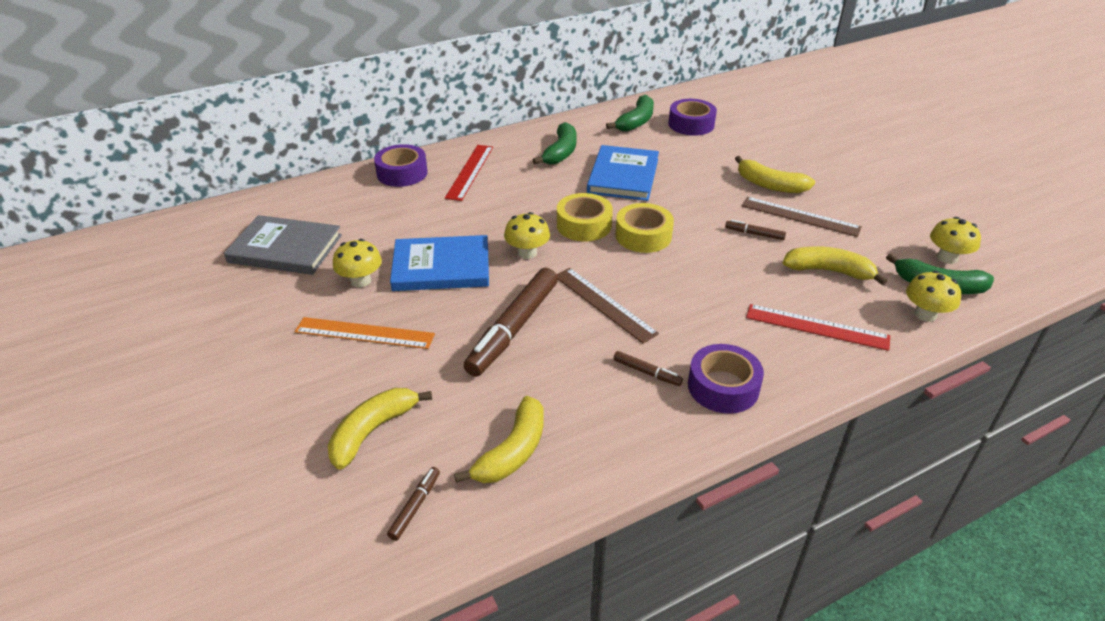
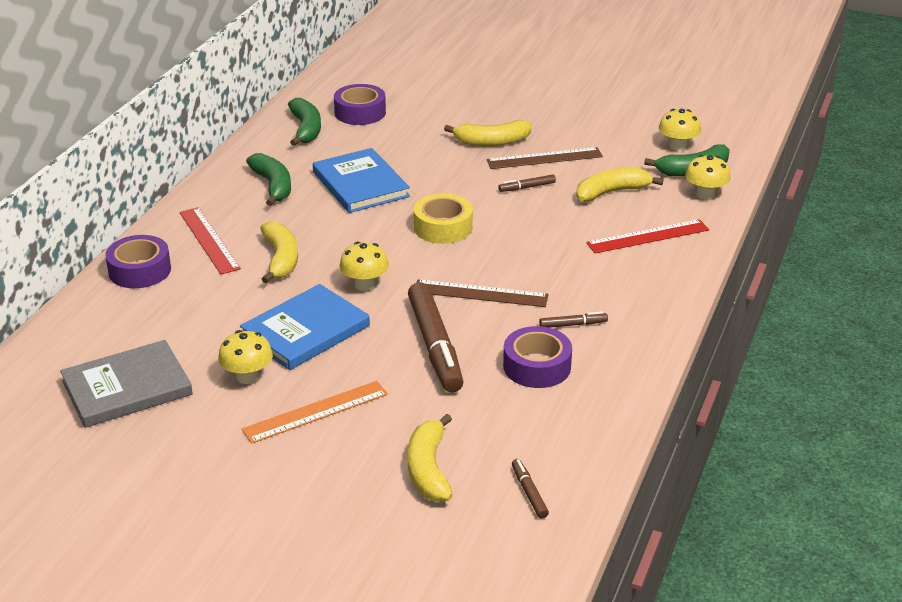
camera: 40 degrees left, 5 degrees down
yellow banana [454,396,544,483] -> yellow banana moved to [260,221,298,283]
yellow tape [557,193,613,241] -> none
purple tape [688,344,764,414] -> purple tape moved to [503,326,572,388]

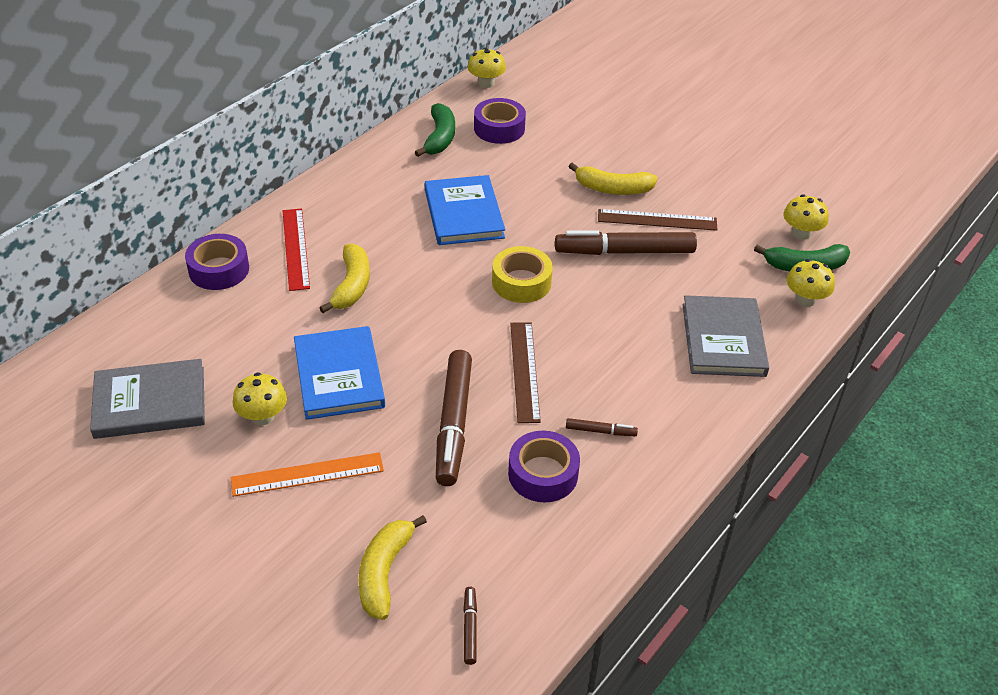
camera: 15 degrees right, 10 degrees up
blue book [240,284,370,370] -> blue book turned 75 degrees counterclockwise [294,326,385,420]
green banana [246,153,291,206] -> none
yellow mushroom [339,242,389,291] -> yellow mushroom moved to [468,48,506,88]
brown ruler [416,279,549,307] -> brown ruler turned 60 degrees clockwise [510,322,541,423]
brown marker [498,175,556,192] -> brown marker [555,230,697,255], size x2.30
yellow banana [576,167,663,202] -> none
red ruler [586,219,709,253] -> grey book [683,295,769,377]

